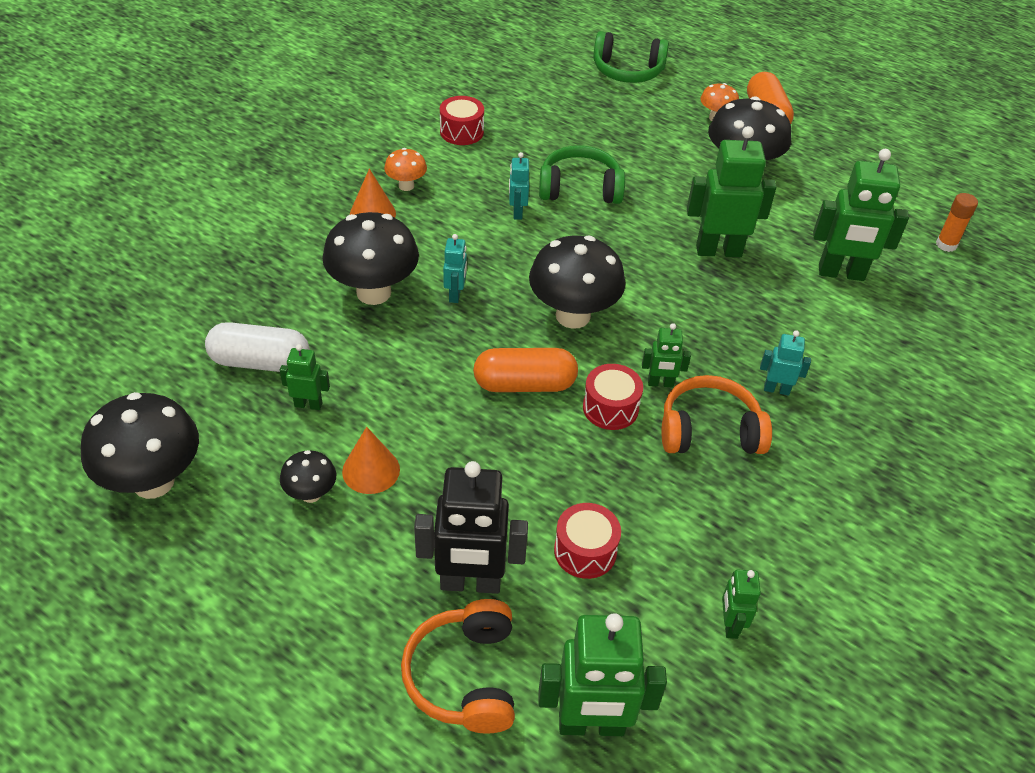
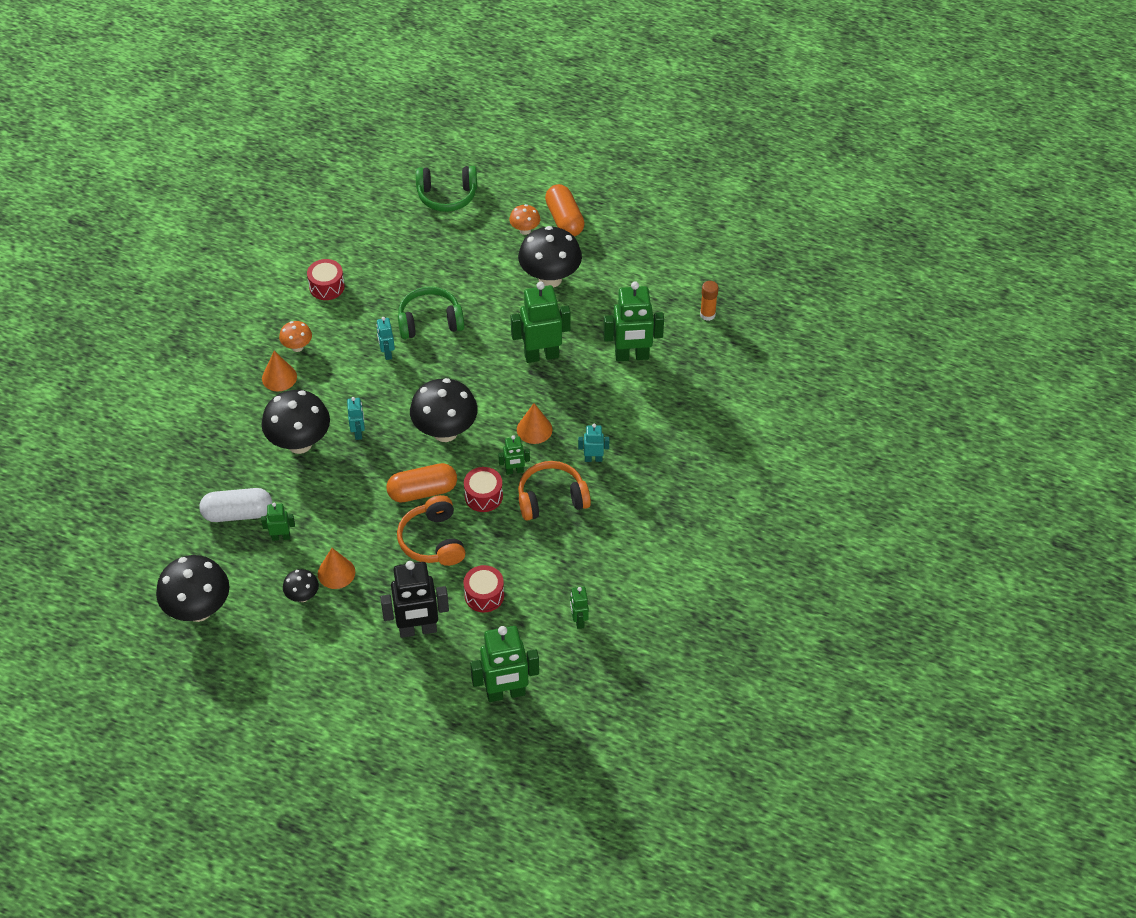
camera: 10 degrees left, 5 degrees up
orange headphones [401,599,515,734] -> orange headphones moved to [397,495,465,566]
none -> orange cone [517,403,553,444]

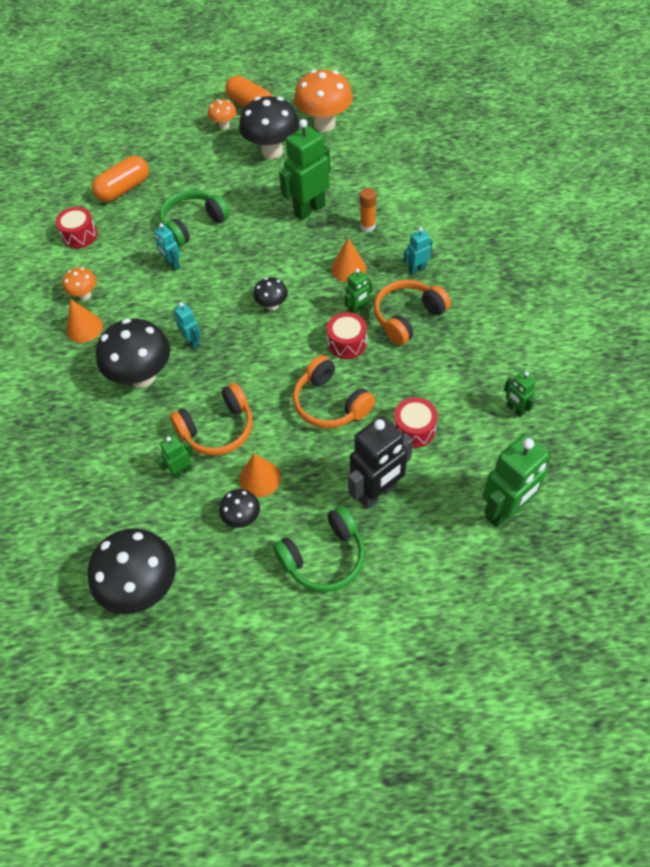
camera: 25 degrees left, 5 degrees up
white capsule [199,488,272,522] -> none
orange capsule [386,463,457,503] -> orange capsule moved to [92,156,149,202]
black mushroom [410,378,478,442] -> black mushroom [253,277,288,311], size x0.50
green headphones [416,166,477,212] -> green headphones moved to [273,506,365,592]
green robot [604,281,664,362] -> none
orange glue stick [700,281,718,321] -> orange glue stick moved to [360,188,376,232]
none -> orange headphones [170,383,253,456]
none -> orange mushroom [294,70,353,132]

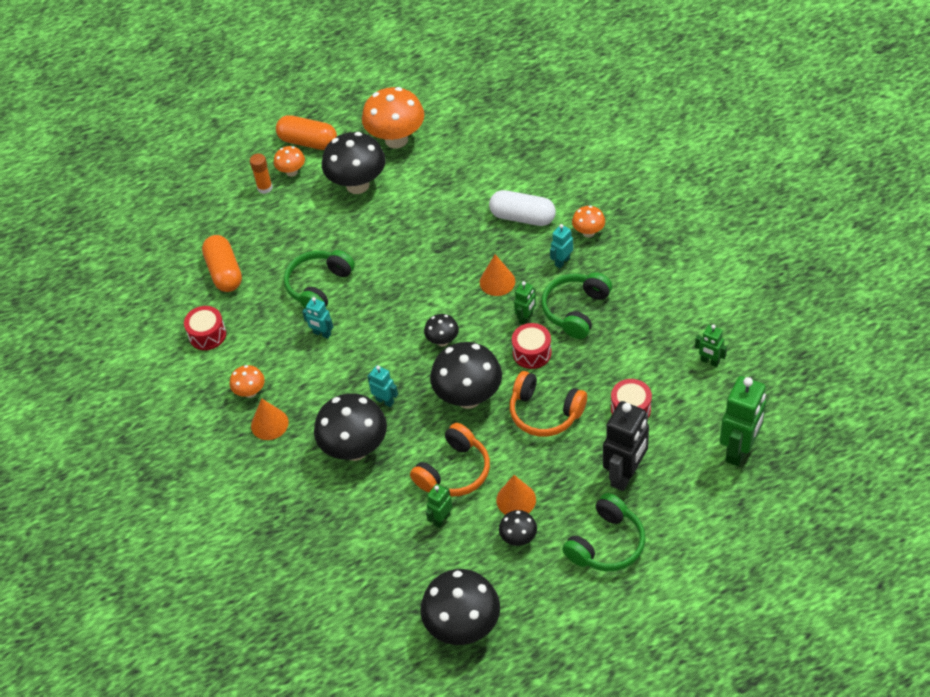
camera: 20 degrees left, 5 degrees down
orange capsule [92,156,149,202] -> orange capsule turned 45 degrees counterclockwise [202,235,242,292]
green robot [279,119,330,220] -> none
orange glue stick [360,188,376,232] -> orange glue stick moved to [250,154,273,194]
orange headphones [374,280,451,345] -> green headphones [541,272,612,339]
none -> black mushroom [430,342,502,409]
none -> white capsule [489,190,556,226]
none -> orange mushroom [572,206,605,238]

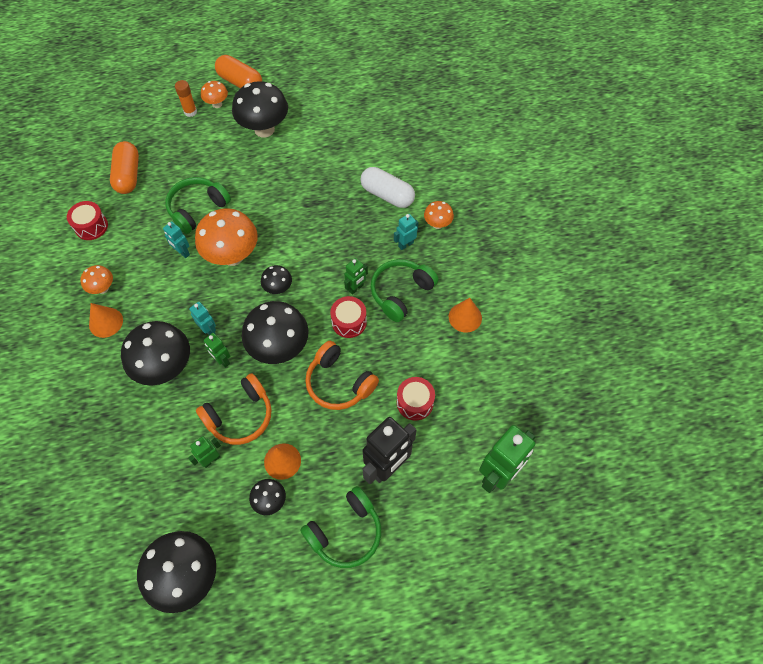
camera: 10 degrees right, 10 degrees up
orange mushroom [362,87,424,149] -> orange mushroom moved to [195,208,258,266]
orange cone [480,254,515,296] -> orange cone moved to [449,298,482,332]
green robot [695,325,727,367] -> green robot moved to [204,333,230,368]

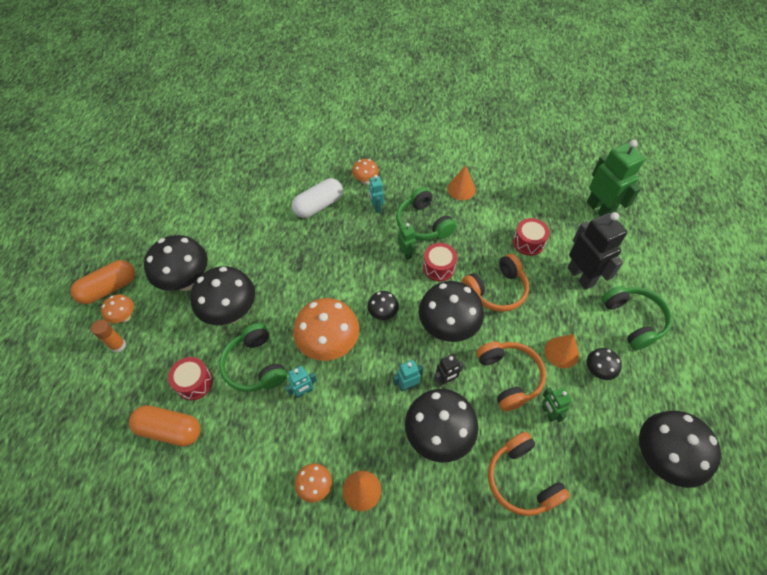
camera: 70 degrees left, 5 degrees down
red drum [67,201,108,240] -> red drum moved to [168,357,213,400]
green robot [204,333,230,368] -> black robot [434,354,464,386]
none -> black mushroom [190,266,255,325]
none -> orange headphones [488,432,570,516]

